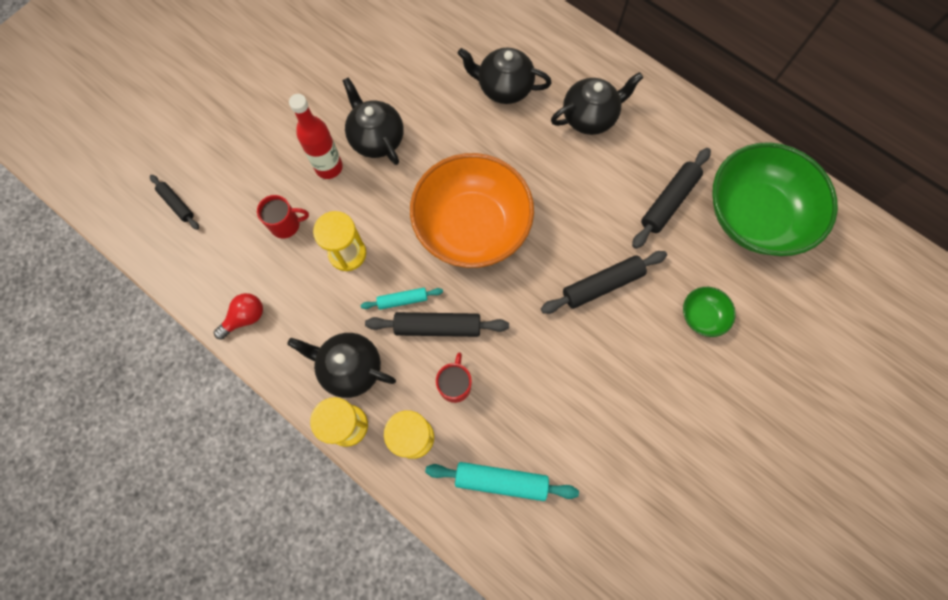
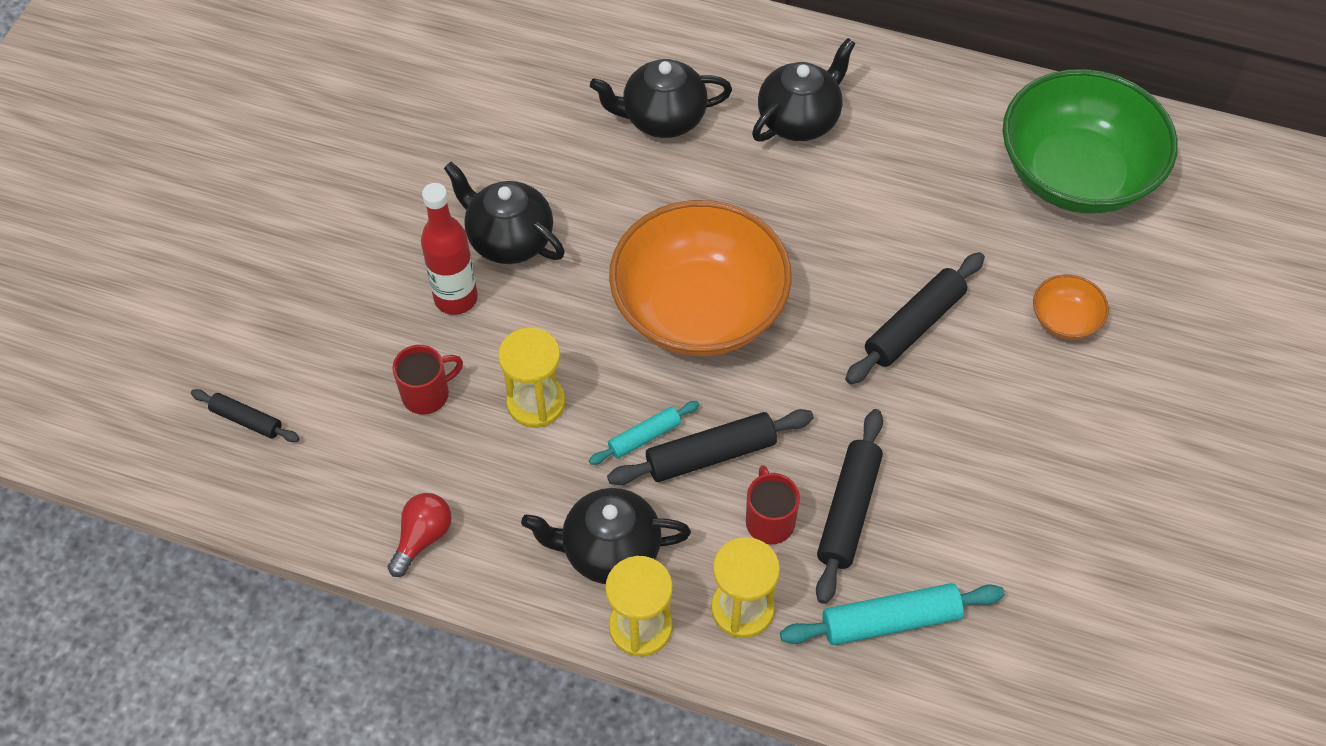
camera: 20 degrees left, 15 degrees down
black rolling pin [632,148,711,249] -> black rolling pin moved to [816,409,883,604]
green bowl [683,287,736,337] -> orange bowl [1033,274,1109,340]

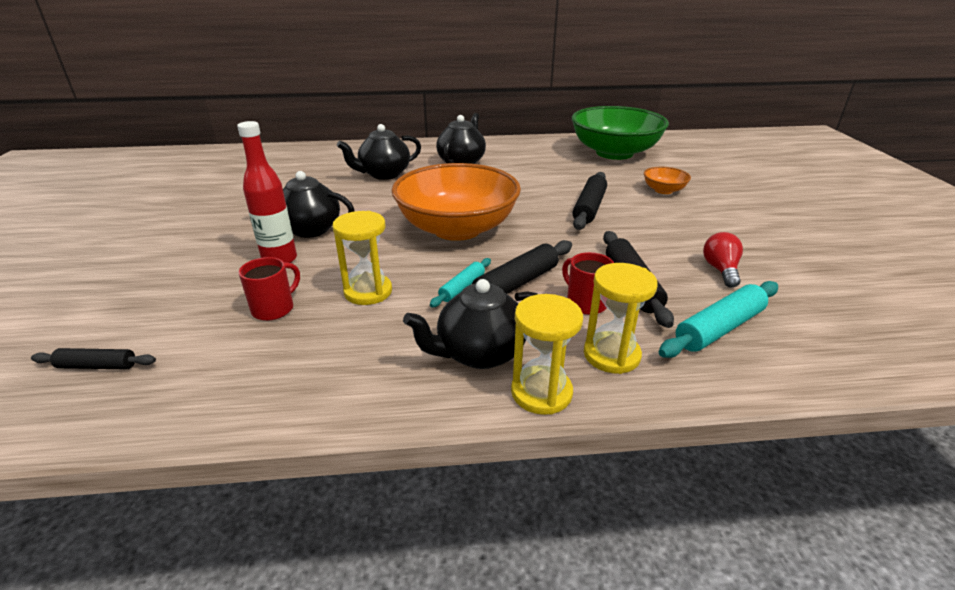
camera: 25 degrees left, 25 degrees down
red light bulb [388,493,452,577] -> red light bulb moved to [703,232,743,288]

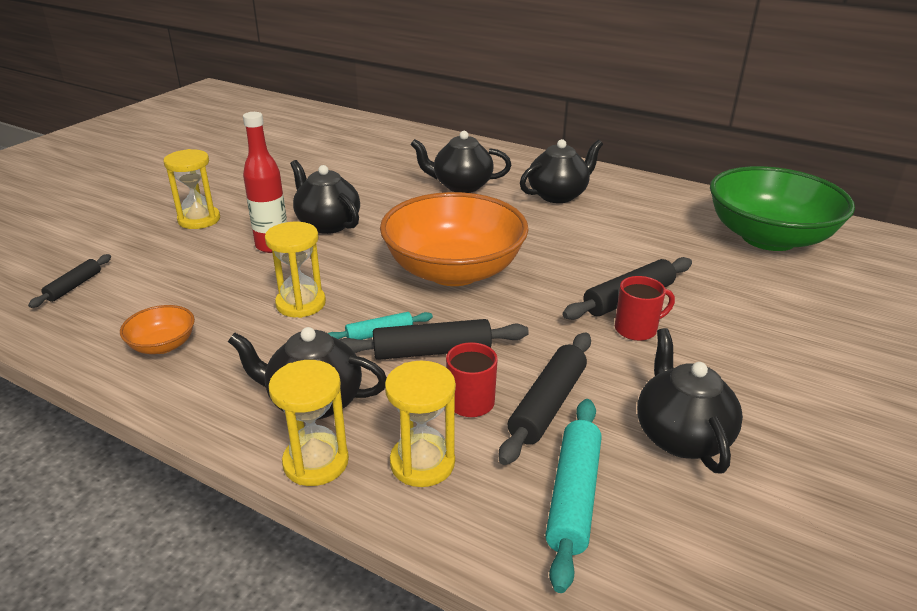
camera: 35 degrees right, 0 degrees up
black rolling pin [31,348,156,369] -> black rolling pin turned 75 degrees clockwise [28,254,111,308]
red mug [239,257,300,321] -> red mug moved to [615,276,675,341]
orange bowl [644,167,691,194] -> orange bowl moved to [120,305,195,354]
turquoise rolling pin [659,281,778,358] -> turquoise rolling pin turned 75 degrees counterclockwise [545,399,602,593]
red light bulb [703,232,743,288] -> black teapot [637,328,743,473]
none -> yellow hourglass [163,149,220,229]

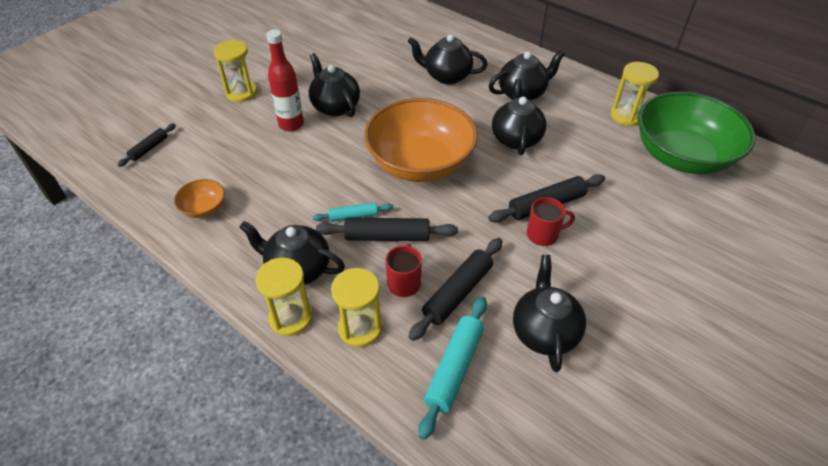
camera: 10 degrees right, 15 degrees up
yellow hourglass [265,222,326,318] -> yellow hourglass moved to [611,62,659,126]
none -> black teapot [492,79,546,155]

